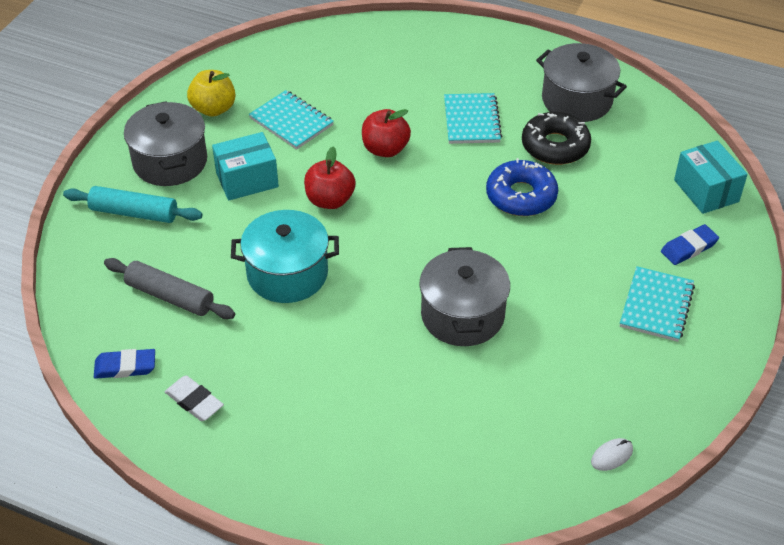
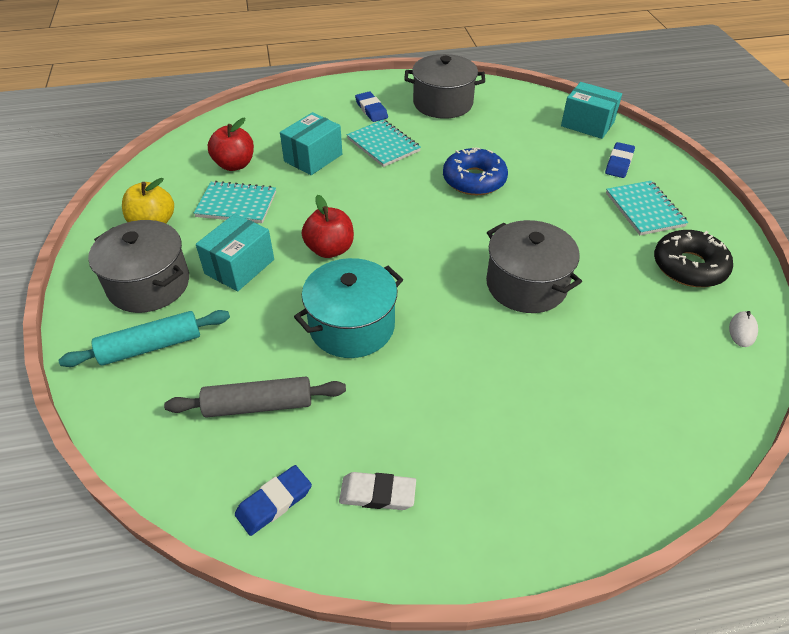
camera: 35 degrees left, 0 degrees up
red apple [362,109,411,157] -> red apple moved to [208,118,254,171]
black donut [522,112,591,165] -> black donut moved to [654,230,733,287]
none -> turquoise box [280,112,342,175]
none -> blue eraser [355,92,388,122]

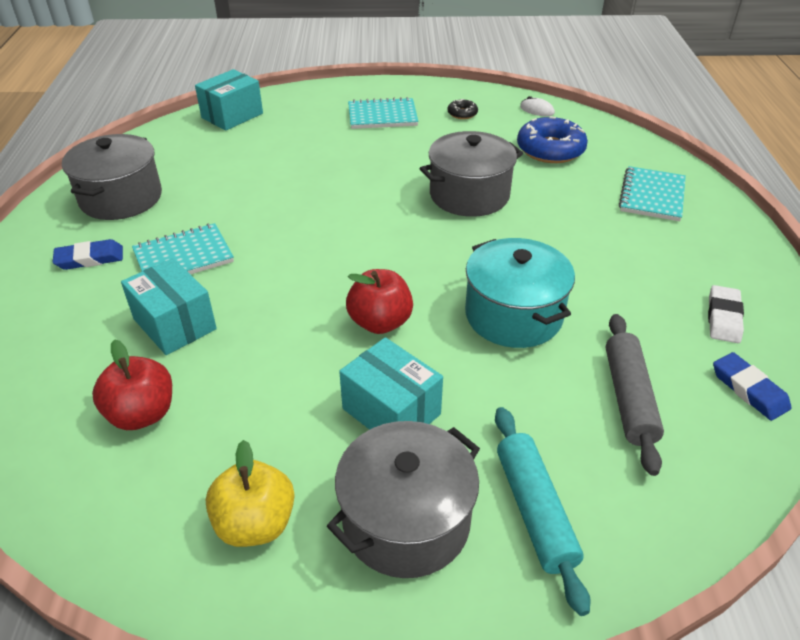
camera: 80 degrees left, 5 degrees down
turquoise notebook [194,181,276,223] -> turquoise notebook moved to [619,166,686,221]
blue donut [443,147,508,195] -> blue donut moved to [517,116,588,163]
blue eraser [605,142,635,178] -> none
black donut [654,230,733,287] -> black donut [448,99,478,119], size x0.48

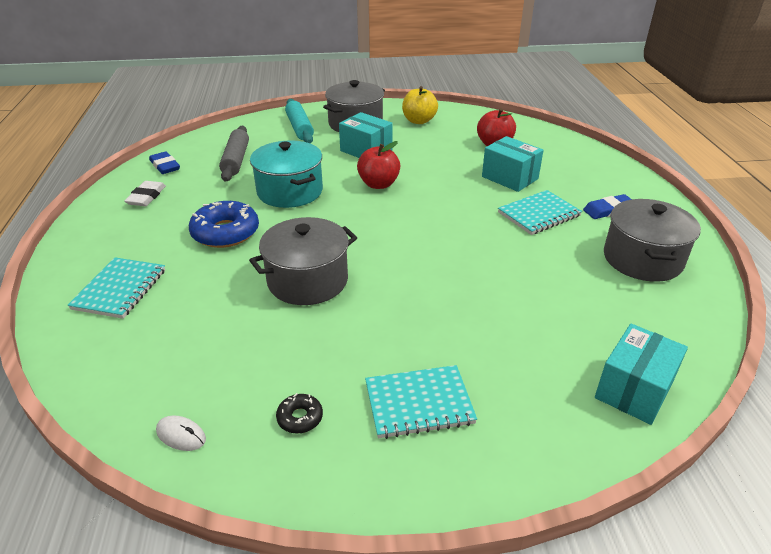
camera: 175 degrees right, 5 degrees down
blue donut [517,116,588,163] -> blue donut moved to [189,201,259,248]

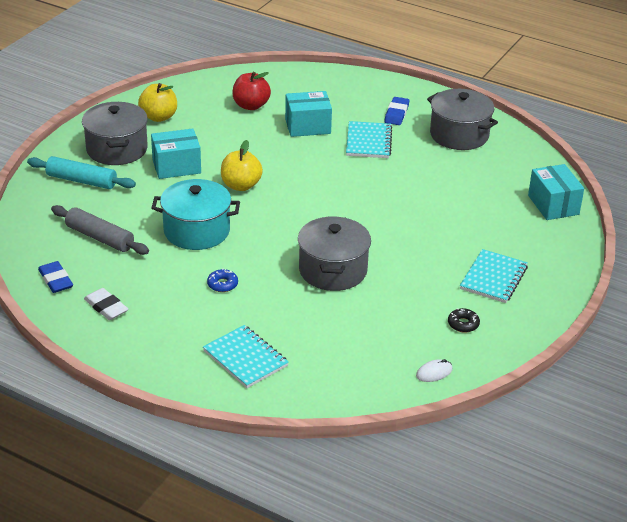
camera: 55 degrees left, 0 degrees up
blue eraser [149,151,180,174] -> blue eraser turned 60 degrees clockwise [38,261,73,293]
blue donut [189,201,259,248] -> blue donut [207,268,238,292], size x0.48
red apple [357,141,400,189] -> yellow apple [221,140,263,191]

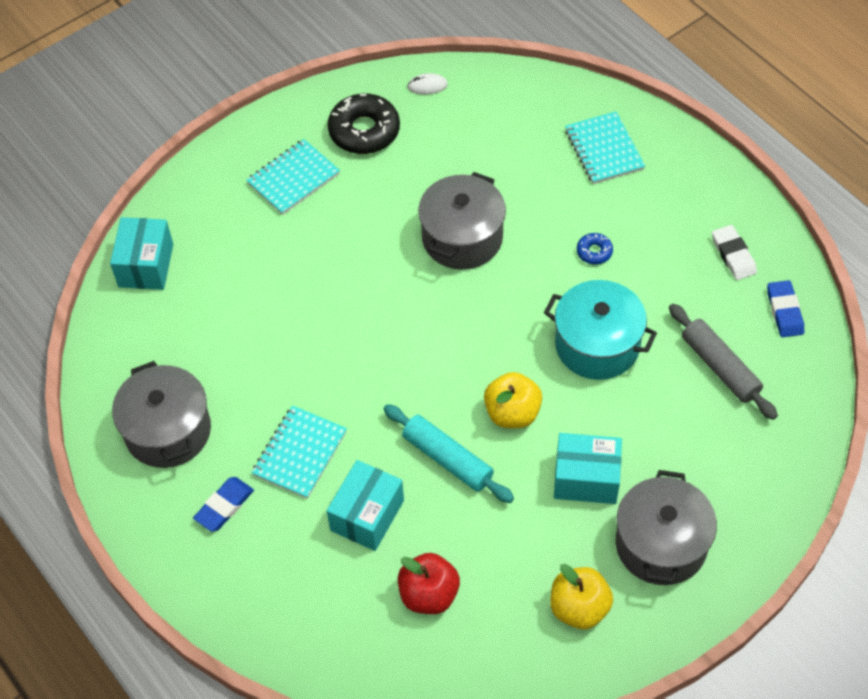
camera: 155 degrees left, 20 degrees up
turquoise rolling pin [27,156,136,189] -> turquoise rolling pin moved to [383,404,514,503]
turquoise box [285,91,332,137] -> turquoise box turned 75 degrees counterclockwise [327,460,404,551]
black donut [448,308,480,333] -> black donut [328,94,400,154], size x2.10

